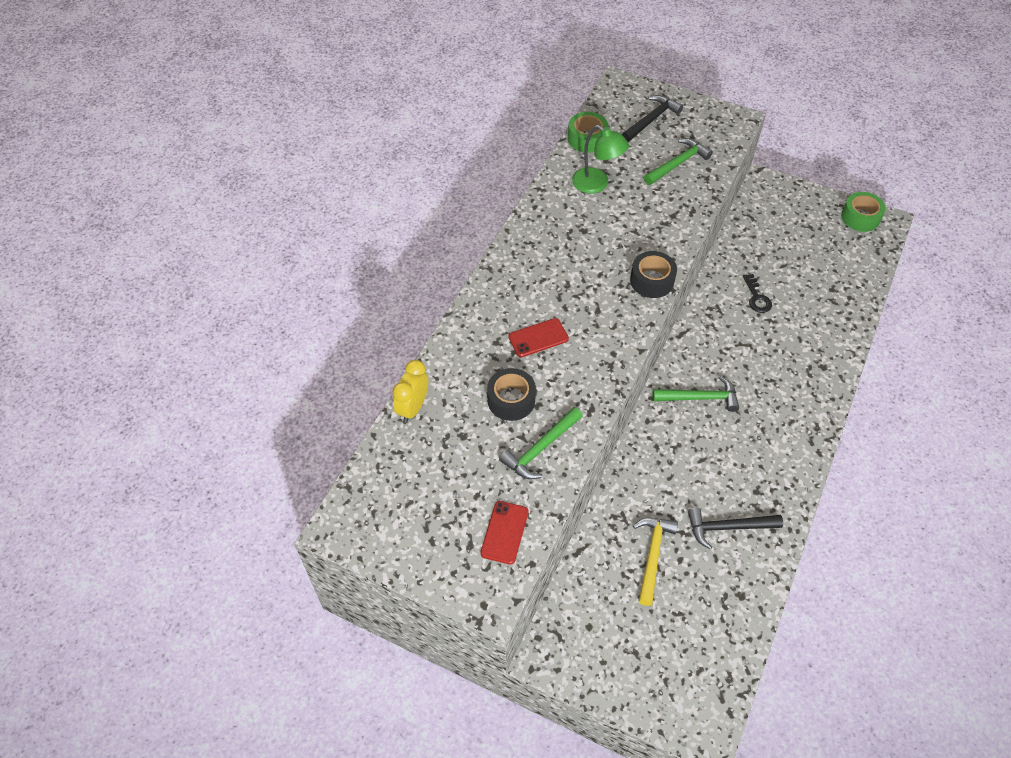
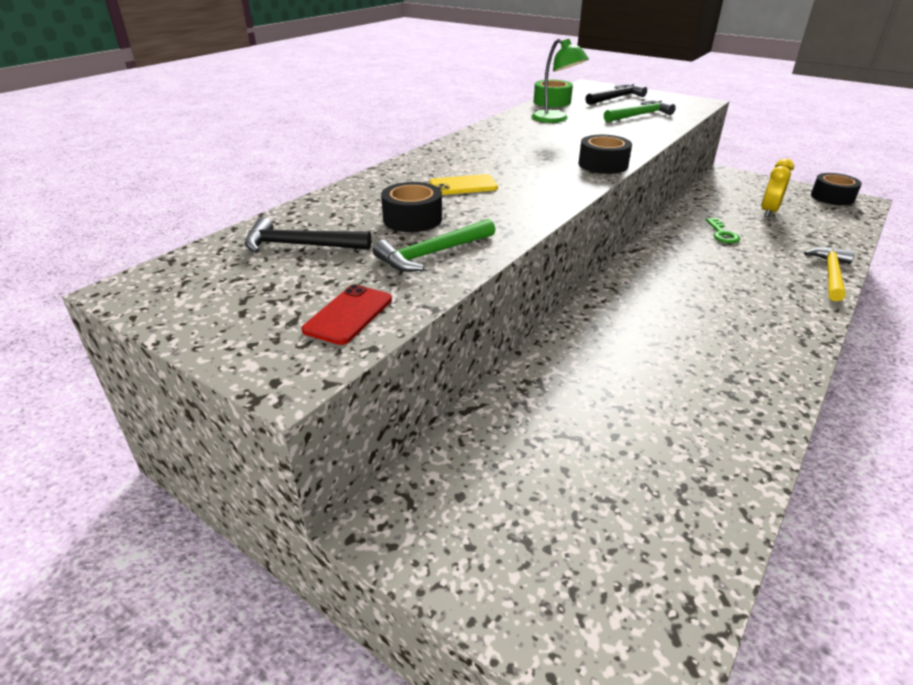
camera: 10 degrees right, 20 degrees down
yellow clock [392,360,428,423] -> yellow clock moved to [761,159,794,217]
red phone [508,318,569,357] -> yellow phone [430,174,498,195]
yellow hammer [633,518,678,606] -> yellow hammer moved to [804,247,855,301]
green hammer [653,376,739,412] -> none
black hammer [688,508,783,549] -> black hammer moved to [245,217,371,253]
black key [743,274,772,313] -> green key [706,218,740,243]
green tape [841,192,886,232] -> black tape [811,173,862,205]

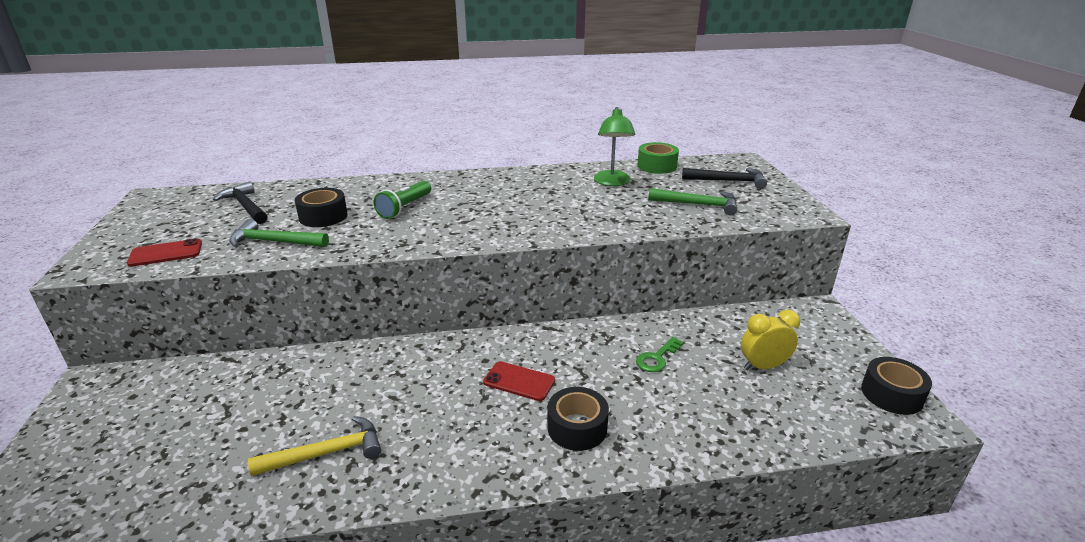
camera: 45 degrees right, 5 degrees down
yellow phone [430,174,498,195] -> green flashlight [374,181,431,219]
black tape [579,135,632,174] -> black tape moved to [548,387,609,451]
yellow hammer [804,247,855,301] -> yellow hammer moved to [248,416,381,476]
none -> red phone [483,361,555,401]

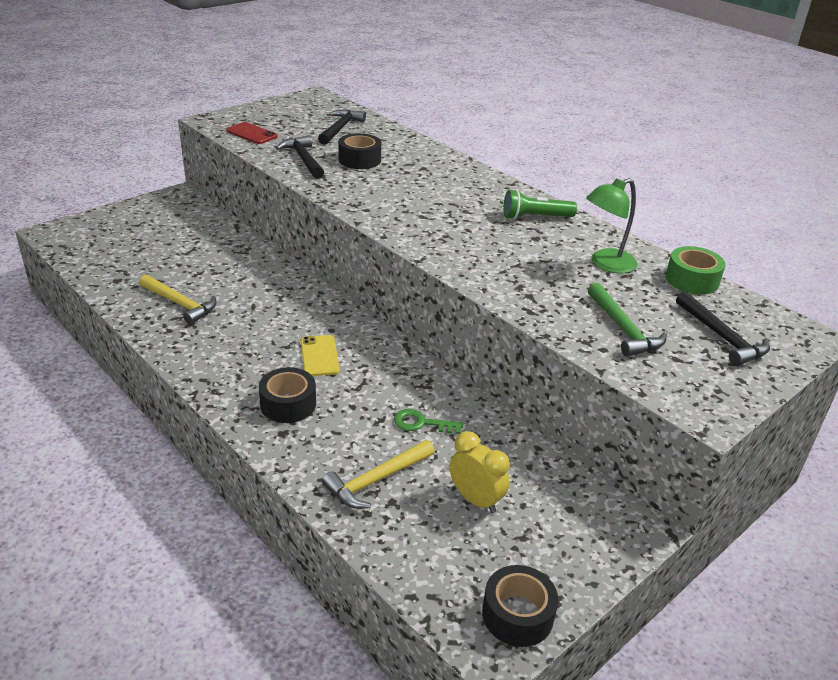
camera: 55 degrees right, 5 degrees up
green hammer [229,219,329,248] -> black hammer [276,135,324,179]
green flashlight [374,181,431,219] -> green flashlight moved to [504,190,577,220]
red phone [483,361,555,401] -> yellow phone [301,335,340,376]
none -> yellow hammer [322,440,435,509]

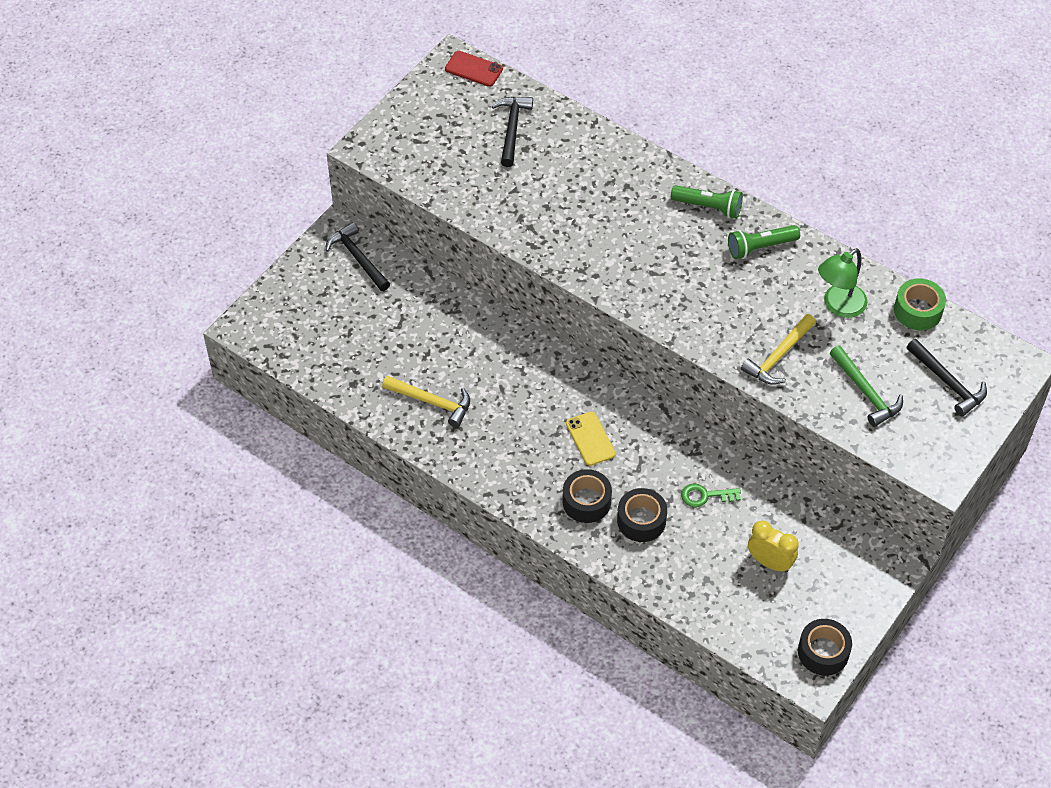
camera: 10 degrees left, 20 degrees up
red phone [226,122,278,144] -> red phone moved to [445,51,503,87]
black hammer [276,135,324,179] -> black hammer moved to [326,222,390,291]
yellow hammer [322,440,435,509] -> yellow hammer moved to [741,314,816,385]
black tape [338,133,381,169] -> black tape moved to [617,488,667,542]
none -> green flashlight [671,185,743,219]

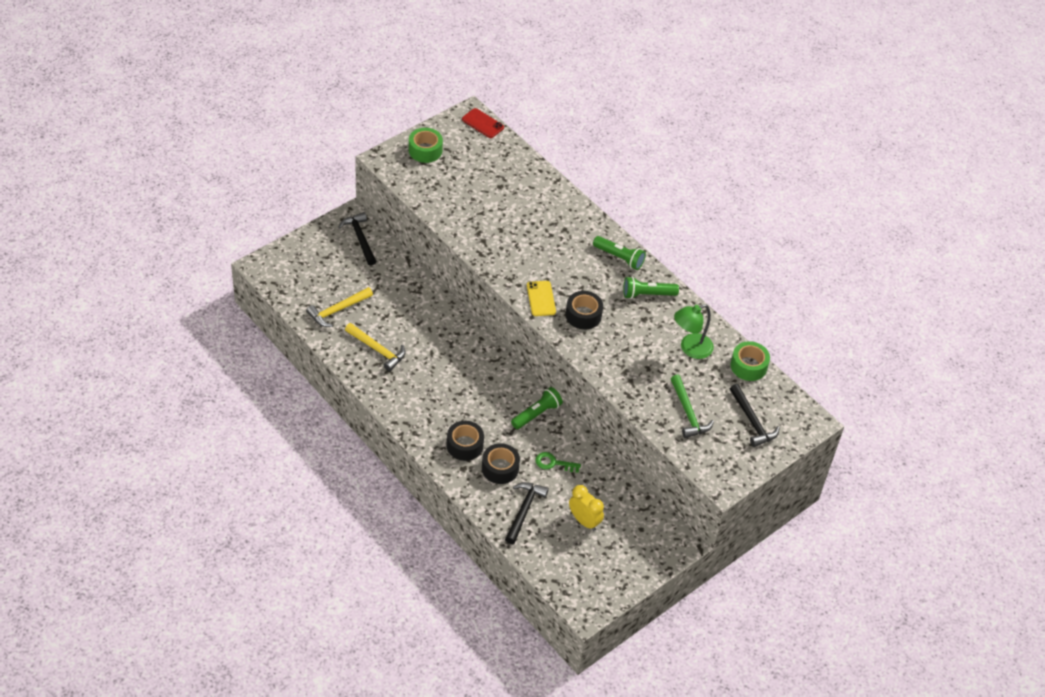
camera: 10 degrees right, 5 degrees down
black hammer [492,97,533,167] -> black hammer moved to [505,482,549,544]
yellow phone [566,412,616,466] -> yellow phone moved to [527,281,556,316]
yellow hammer [741,314,816,385] -> yellow hammer moved to [306,287,373,327]
black tape [798,619,852,676] -> black tape moved to [565,291,603,330]
none -> green tape [409,128,443,163]
none -> green flashlight [511,387,563,429]

